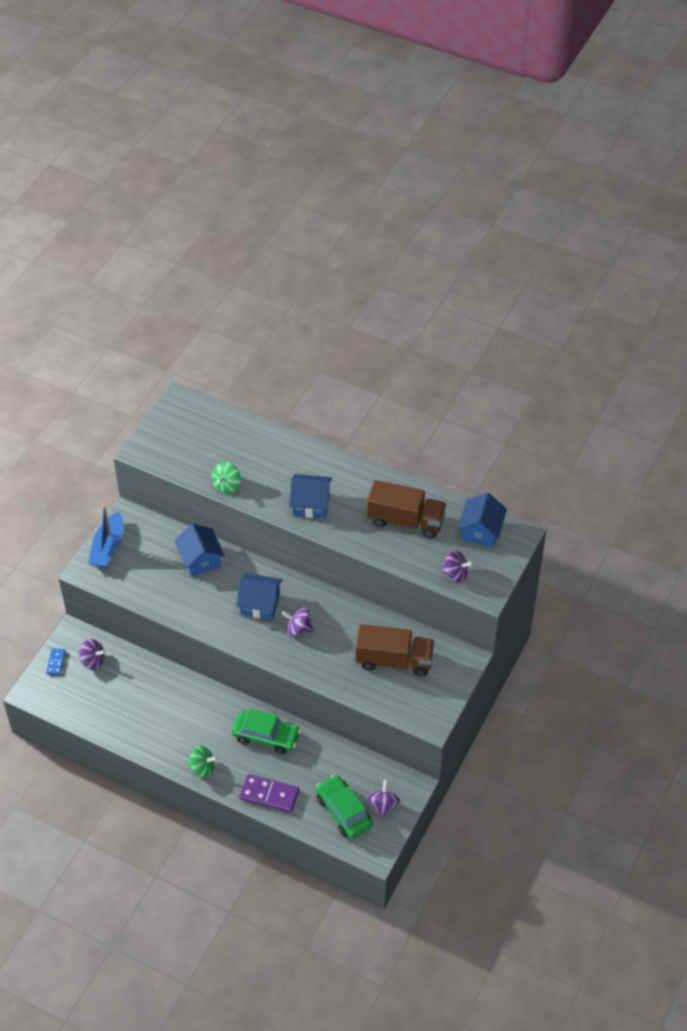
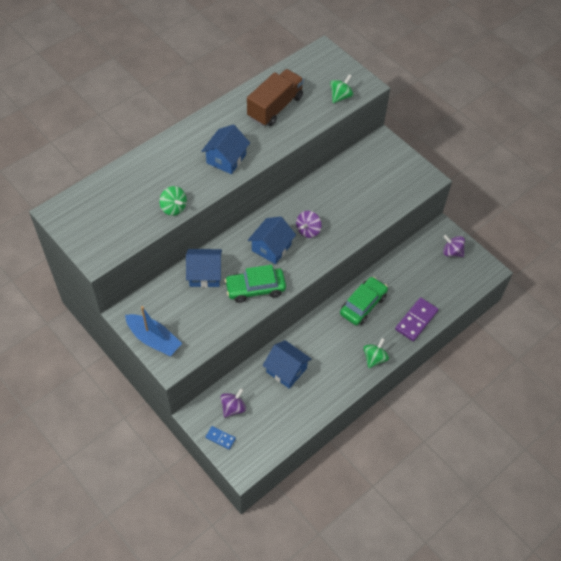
camera: 70 degrees left, 5 degrees up
green car [316,775,373,839] -> green car moved to [225,265,286,303]
brown truck [355,624,434,677] -> none
purple spinning top [440,550,473,583] -> green spinning top [330,74,354,103]
blue house [458,493,507,547] -> blue house moved to [263,340,311,389]

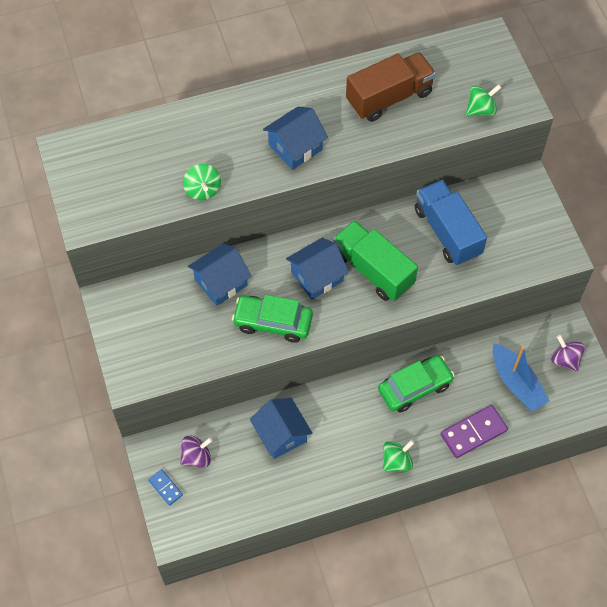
camera: 25 degrees right, 5 degrees up
blue boat [125,306,182,356] -> blue boat moved to [493,343,550,411]
blue house [186,249,222,288] -> blue house turned 60 degrees counterclockwise [188,243,252,306]
purple spinning top [296,211,322,238] -> green truck [333,220,418,301]
none -> blue truck [415,180,487,266]

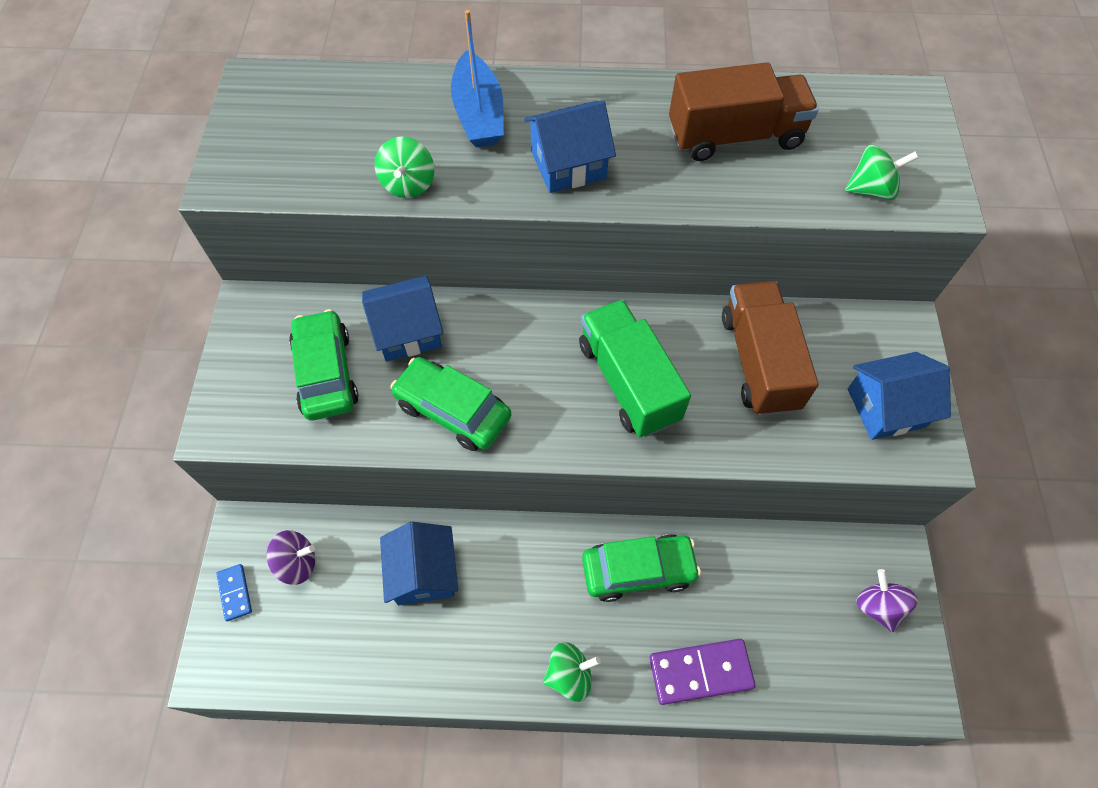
camera: 20 degrees right, 0 degrees up
blue house [286,238,349,300] -> blue house moved to [848,352,951,440]
blue truck [415,180,487,266] -> brown truck [722,281,819,416]
blue boat [493,343,550,411] -> blue boat moved to [451,10,504,147]
none -> green car [289,309,358,420]

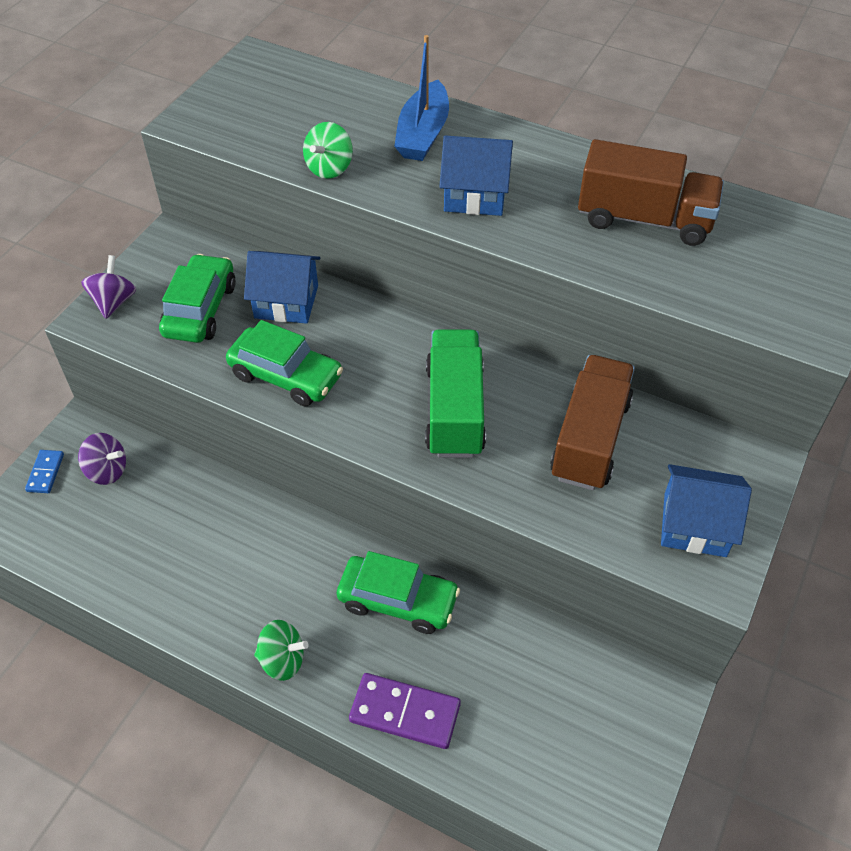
camera: 25 degrees right, 10 degrees down
blue house [380,522,458,605] -> none
green car [390,357,511,451] -> green car turned 150 degrees clockwise [226,320,343,406]
green spinning top [845,145,918,200] -> none
purple spinning top [856,569,918,632] -> purple spinning top moved to [81,255,136,319]

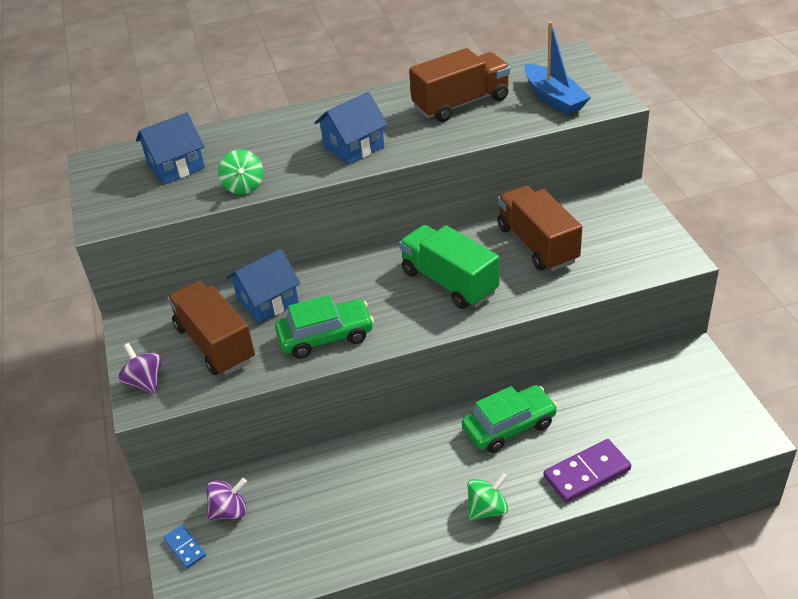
camera: 40 degrees left, 10 degrees down
green car [159,254,236,343] -> brown truck [167,281,255,375]
blue boat [394,35,449,161] -> blue boat moved to [524,22,591,115]
blue house [661,464,752,557] -> blue house moved to [136,112,205,184]

